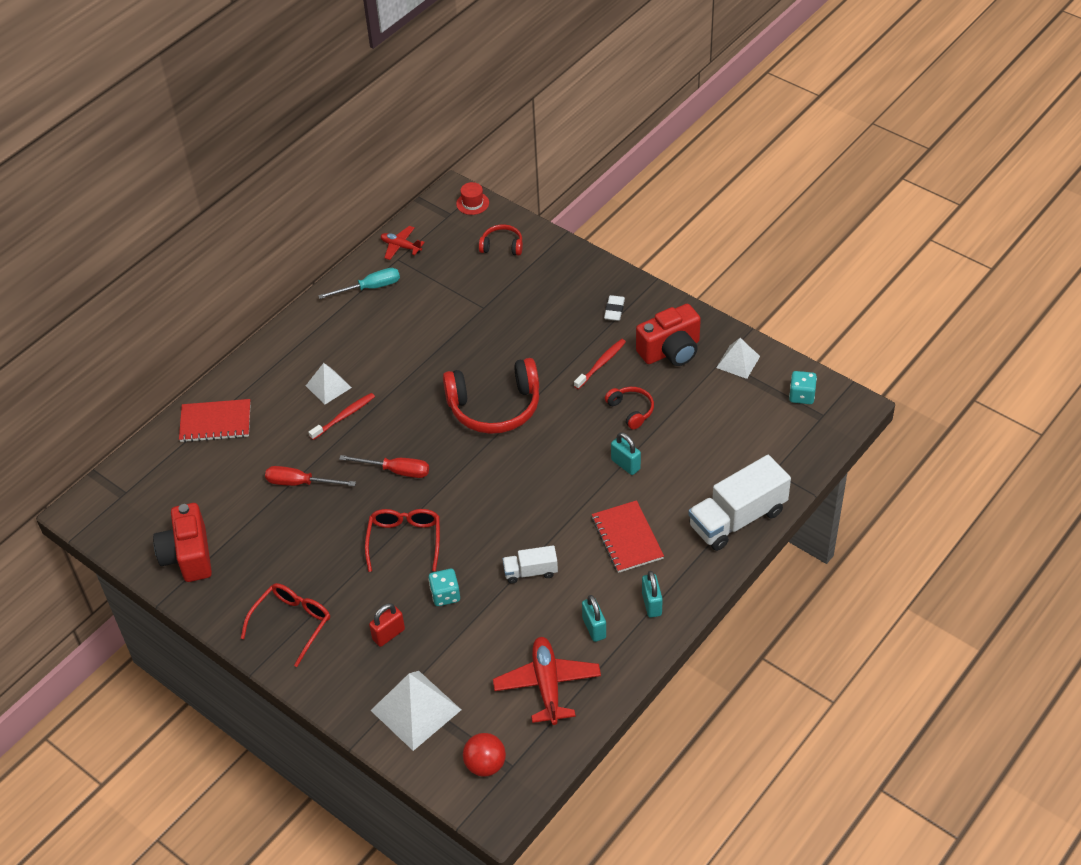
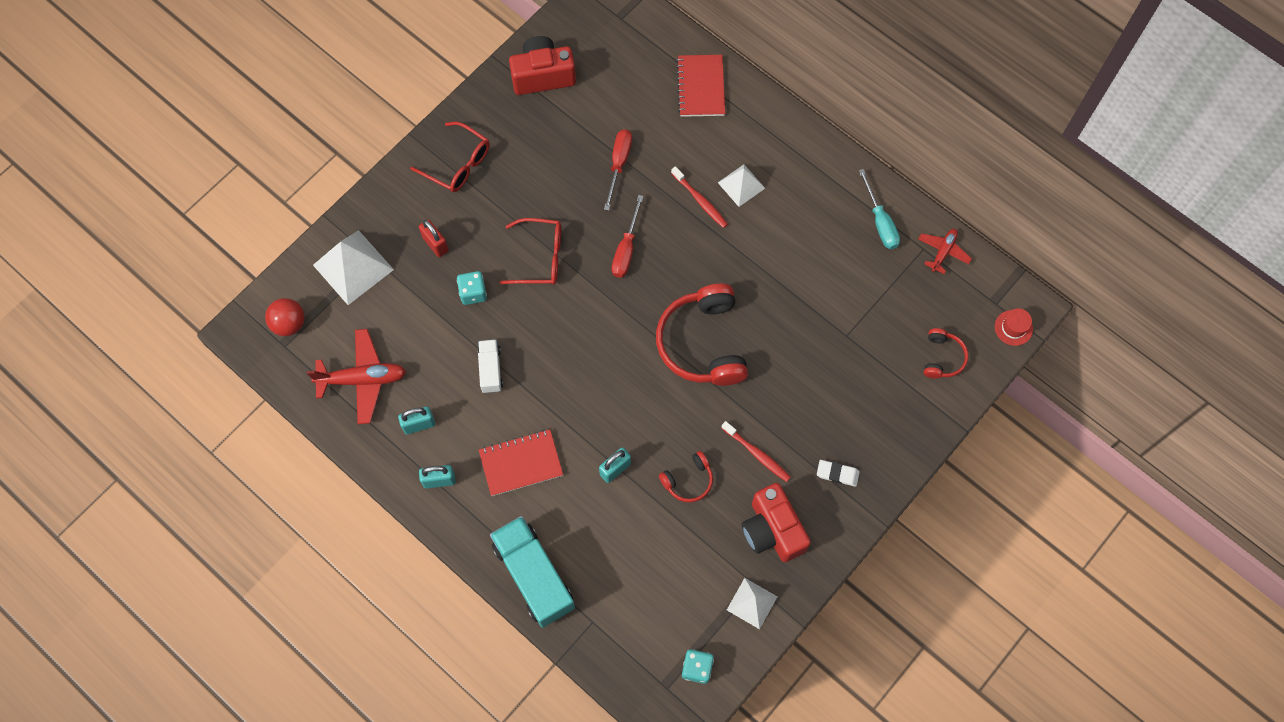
camera: 90 degrees right, 20 degrees up
white truck [688,455,791,551] -> turquoise truck [490,516,575,628]

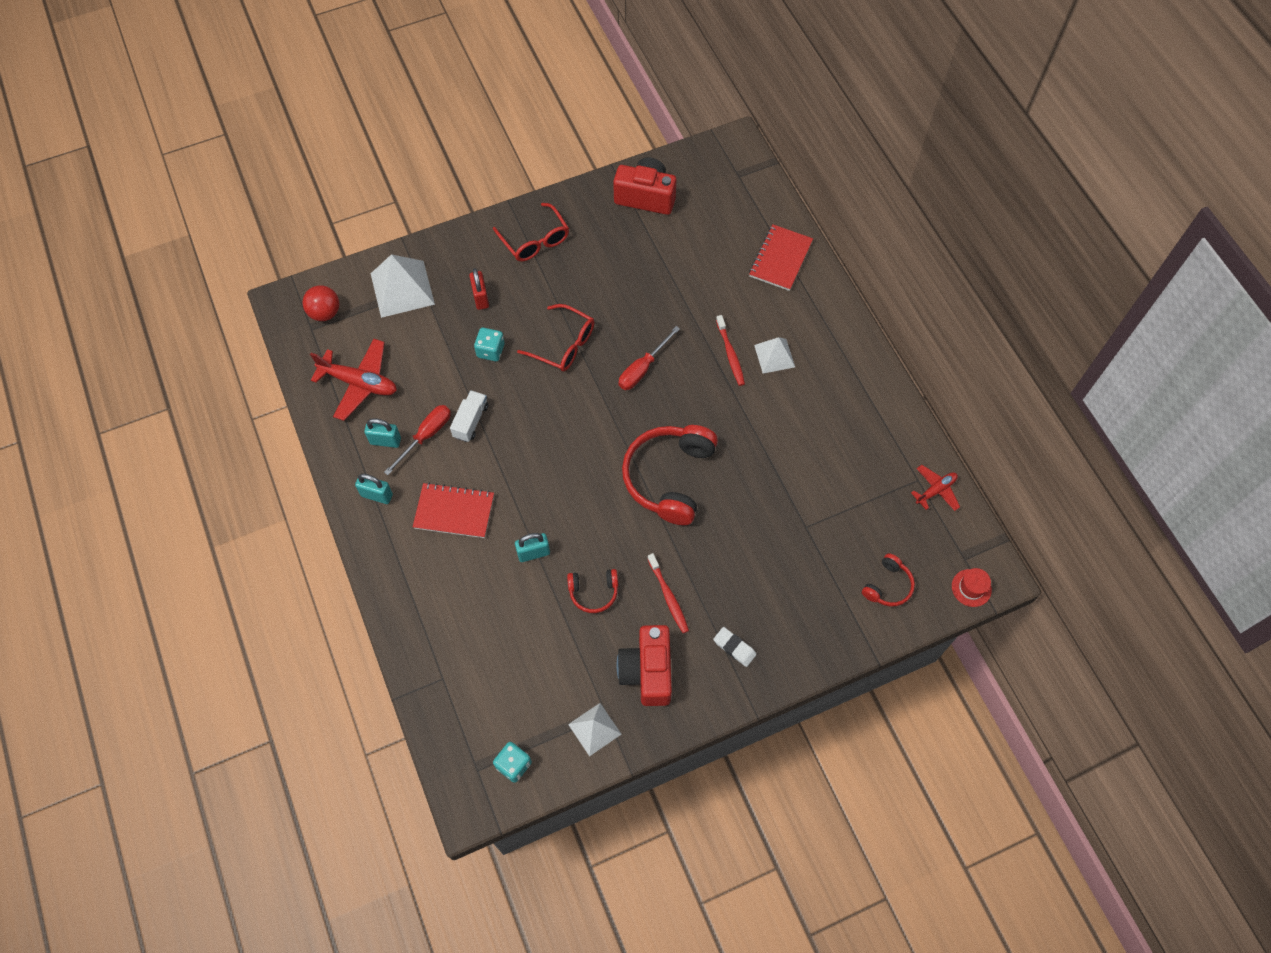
camera: 25 degrees right, 5 degrees down
turquoise truck [490,516,575,628] -> none
red screwdriver [604,129,632,211] -> red screwdriver moved to [384,405,451,475]
turquoise screwdriver [858,169,900,249] -> none

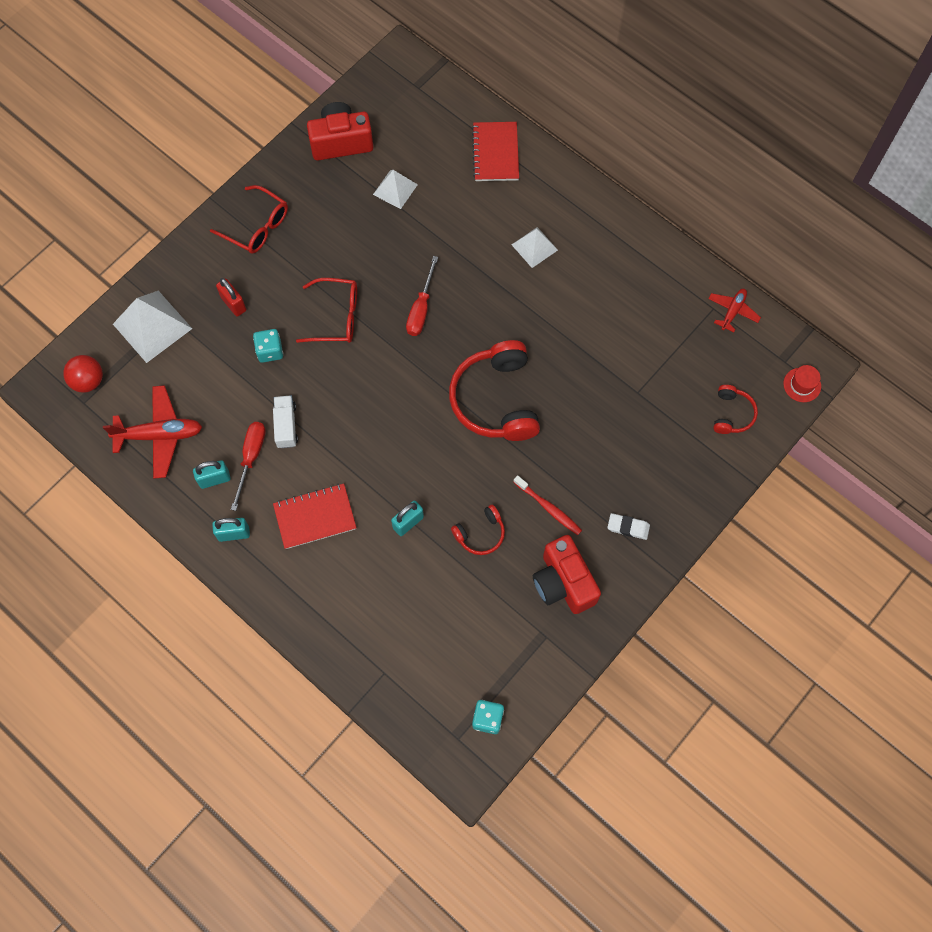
camera: 25 degrees left, 5 degrees up
white pyramid [568,703,621,756] -> white pyramid moved to [373,170,418,209]
red toothbrush [716,315,745,386] -> none

